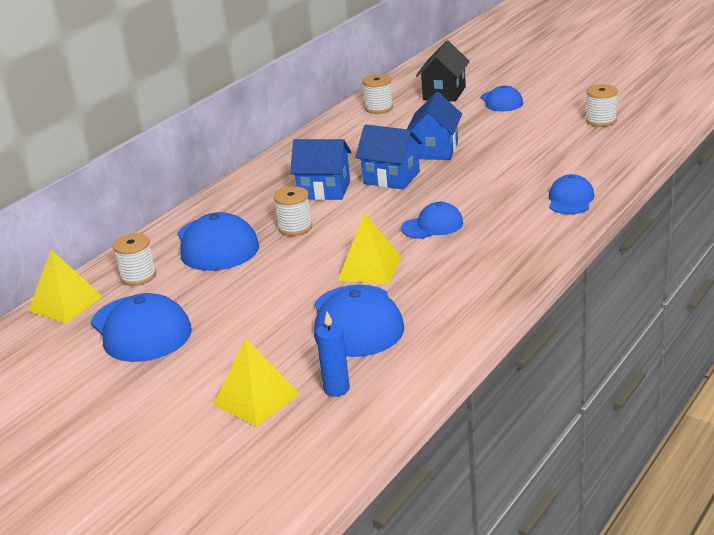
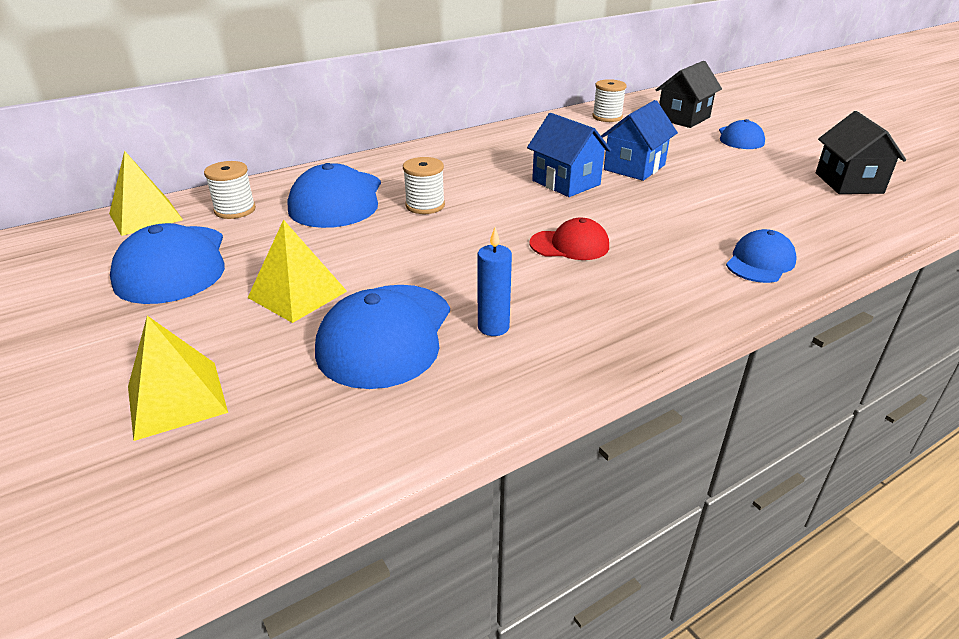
camera: 20 degrees right, 5 degrees up
blue house [290,139,351,200] -> none
blue candle [316,312,350,397] -> blue candle moved to [478,227,512,336]
yellow pyramid [338,213,401,284] -> yellow pyramid moved to [248,219,347,323]
blue cap [401,202,463,239] -> red cap [529,217,609,260]
white spool [586,84,618,127] -> black house [816,111,906,194]

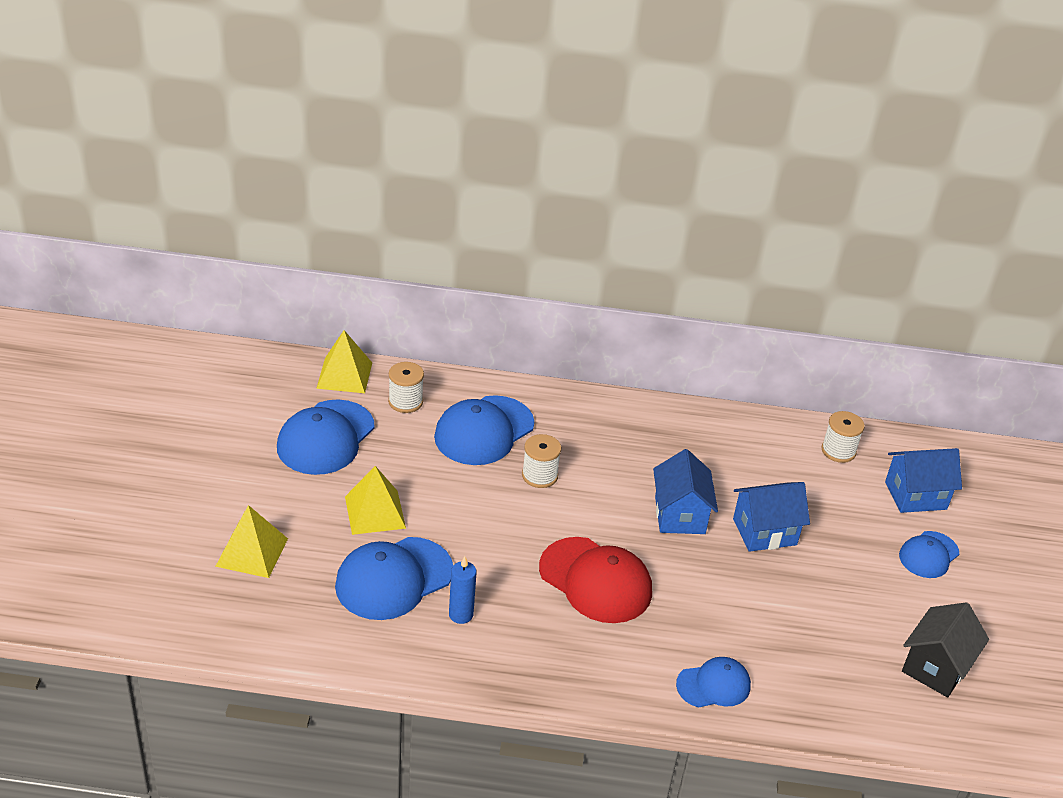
camera: 35 degrees right, 5 degrees up
red cap [529,217,609,260] -> red cap [539,537,652,623], size x1.70
black house [656,61,722,128] -> blue house [885,448,962,513]

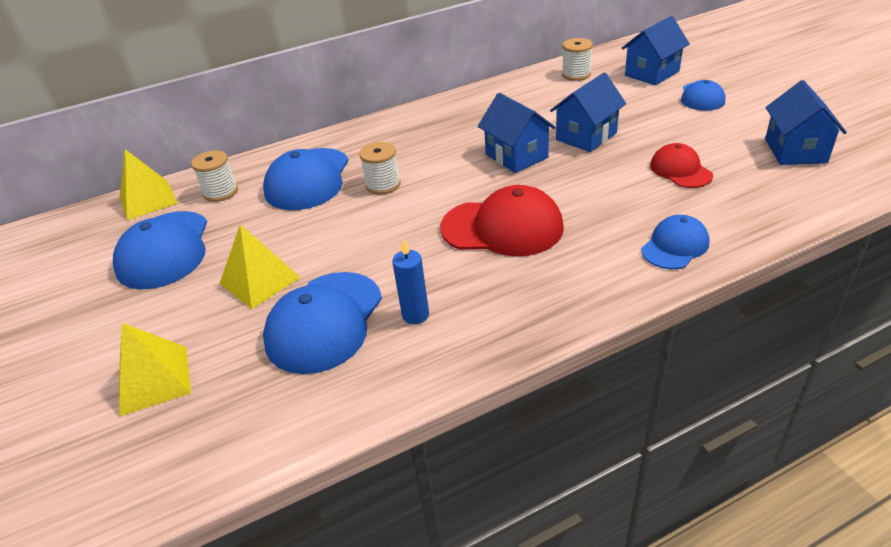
camera: 25 degrees left, 0 degrees up
black house [902,602,989,697] -> blue house [765,80,847,165]
none -> red cap [650,143,713,188]

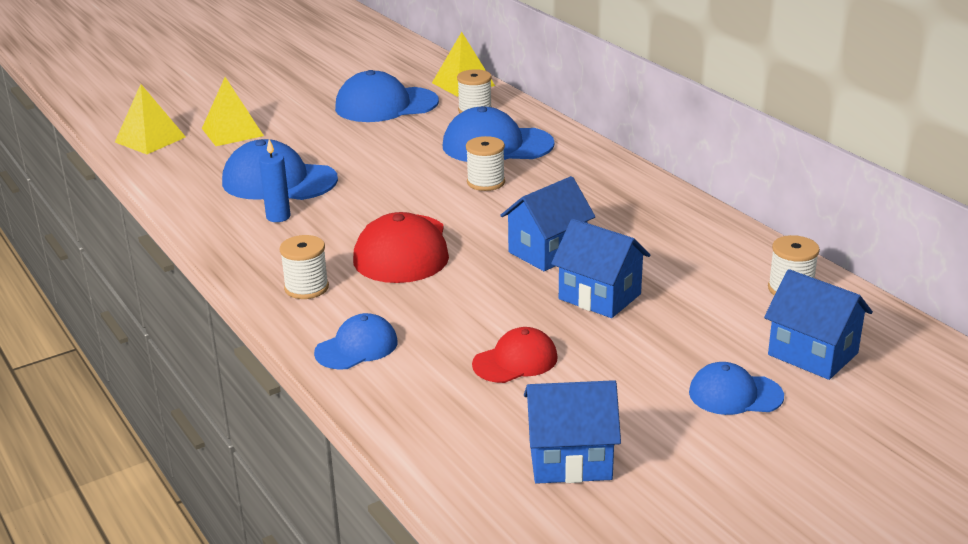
camera: 80 degrees right, 10 degrees down
yellow pyramid [220,224,301,309] -> yellow pyramid moved to [115,84,186,154]
blue cap [641,215,710,269] -> blue cap turned 75 degrees counterclockwise [314,313,398,370]
none -> white spool [280,235,329,299]

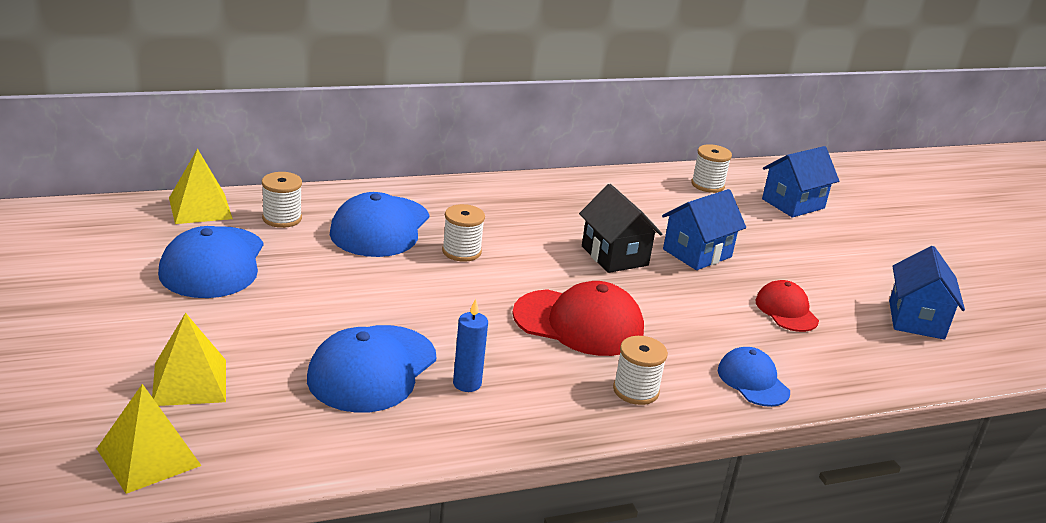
camera: 80 degrees left, 0 degrees up
blue house [500,176,595,271] -> black house [579,184,662,273]
blue cap [689,362,784,415] -> none

